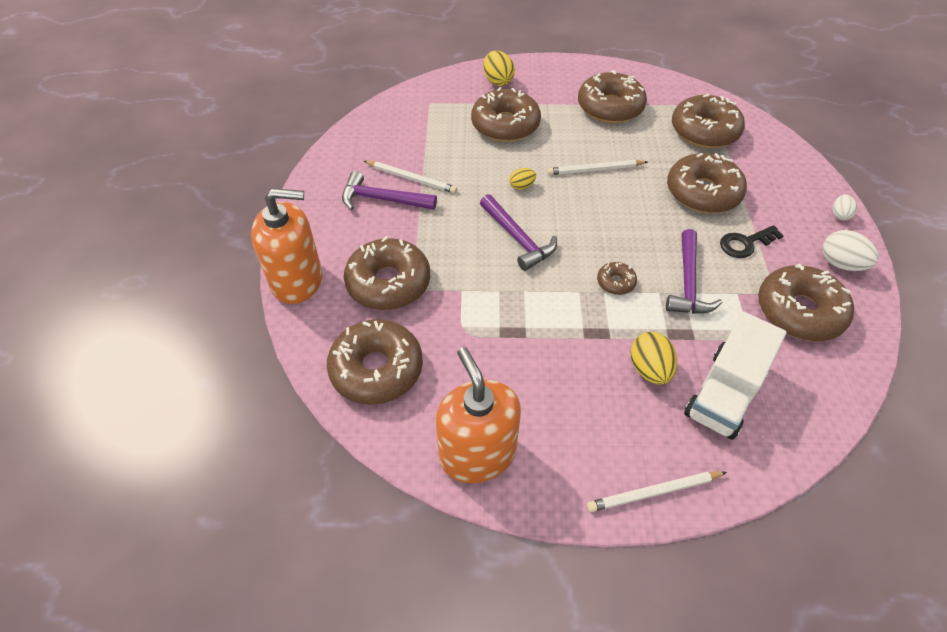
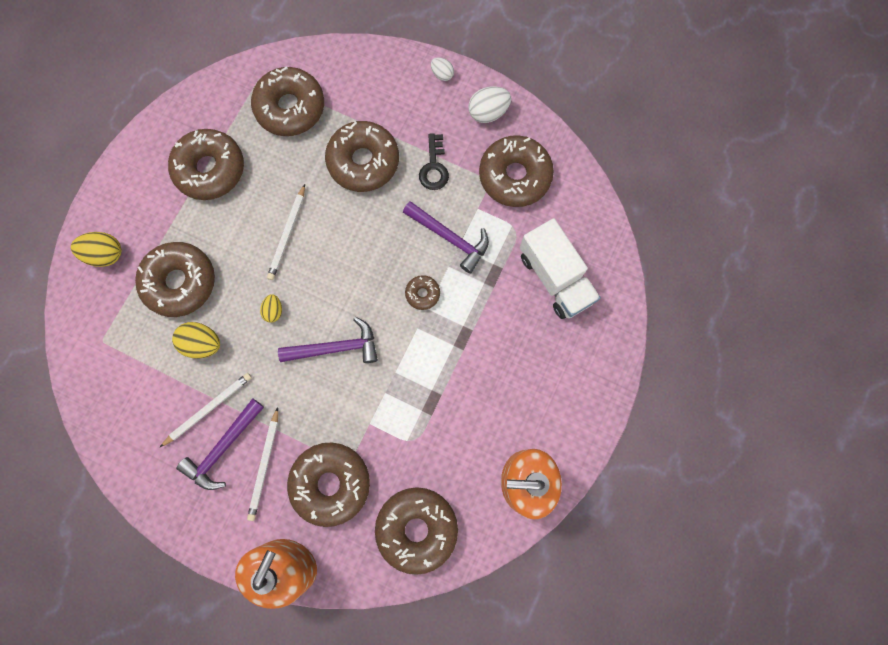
camera: 65 degrees left, 25 degrees up
white pencil [587,471,727,512] -> white pencil moved to [247,407,278,521]
yellow egg [631,332,677,385] -> yellow egg moved to [172,322,220,359]

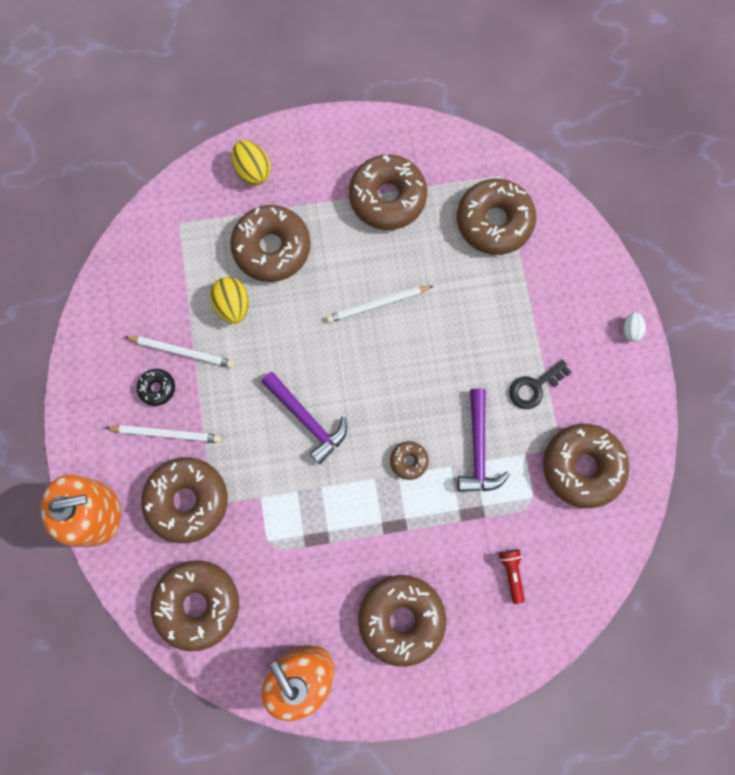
camera: 55 degrees right, 0 degrees up
purple hammer [176,398,264,490] -> black donut [137,369,175,406]
white pencil [247,407,278,521] -> white pencil turned 150 degrees counterclockwise [105,425,221,443]
yellow egg [260,294,282,323] -> none
brown donut [325,121,399,192] -> brown donut moved to [358,575,446,667]
white egg [468,86,511,123] -> none
white truck [520,218,601,319] -> red flashlight [499,550,525,604]

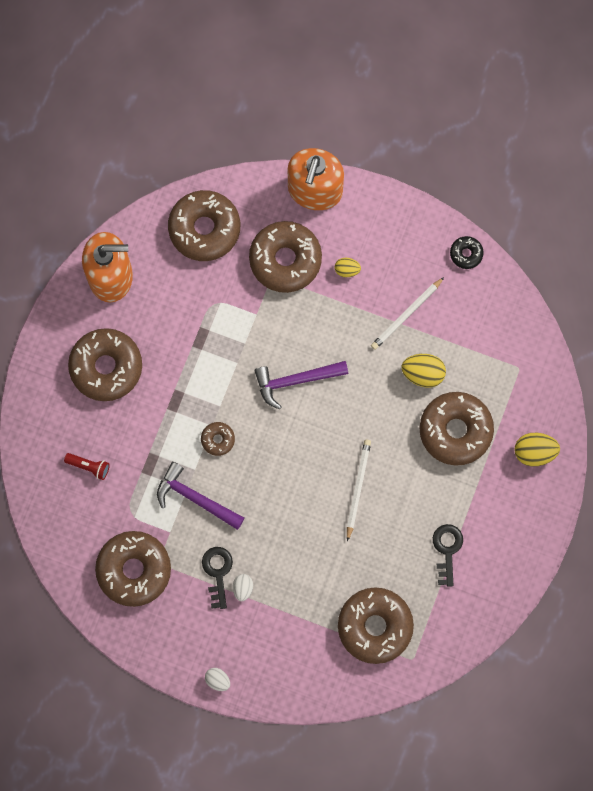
camera: 120 degrees right, 0 degrees up
white pencil [105,425,221,443] -> yellow egg [335,258,361,277]
black donut [137,369,175,406] -> black donut moved to [450,236,484,269]
brown donut [349,154,427,230] -> black key [433,524,463,587]
none -> white egg [233,574,253,601]

